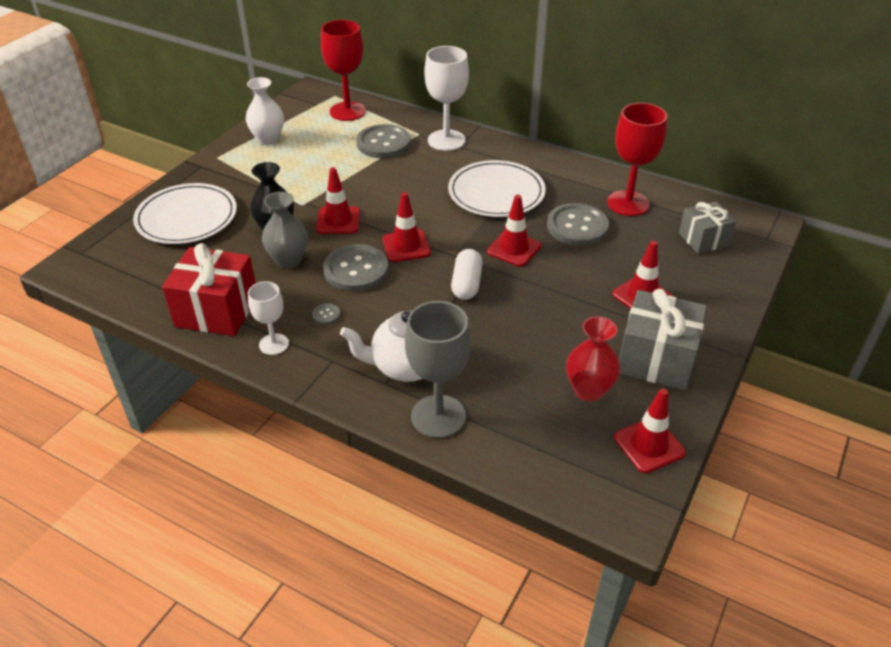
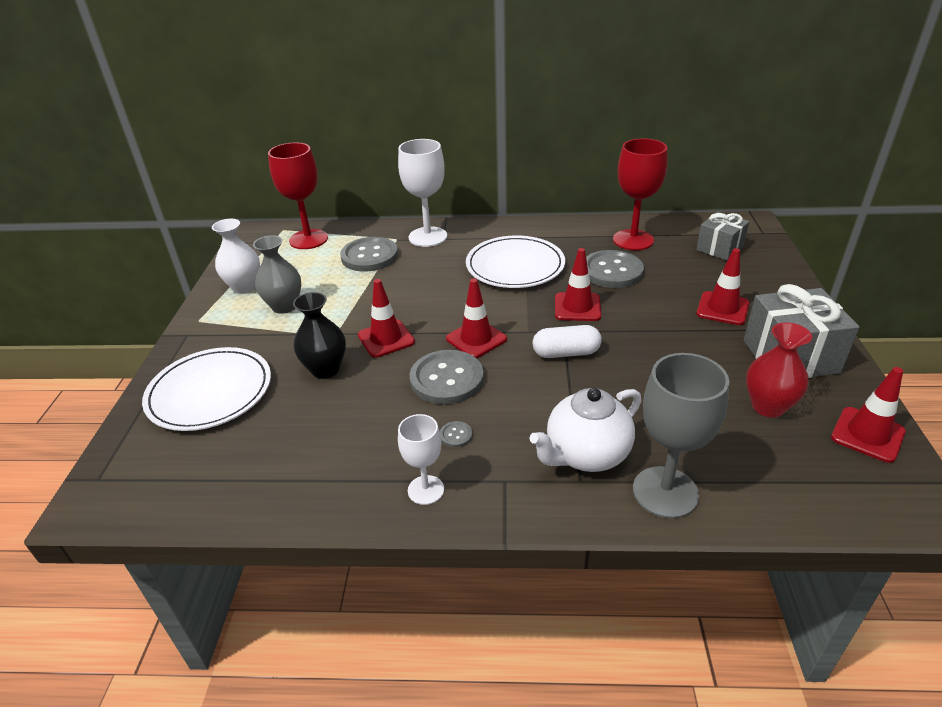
camera: 25 degrees left, 5 degrees down
red gift [162,243,256,336] -> none
grey vase [262,192,308,269] -> grey vase moved to [253,235,301,314]
white capsule [451,249,483,300] -> white capsule turned 75 degrees counterclockwise [533,325,602,358]

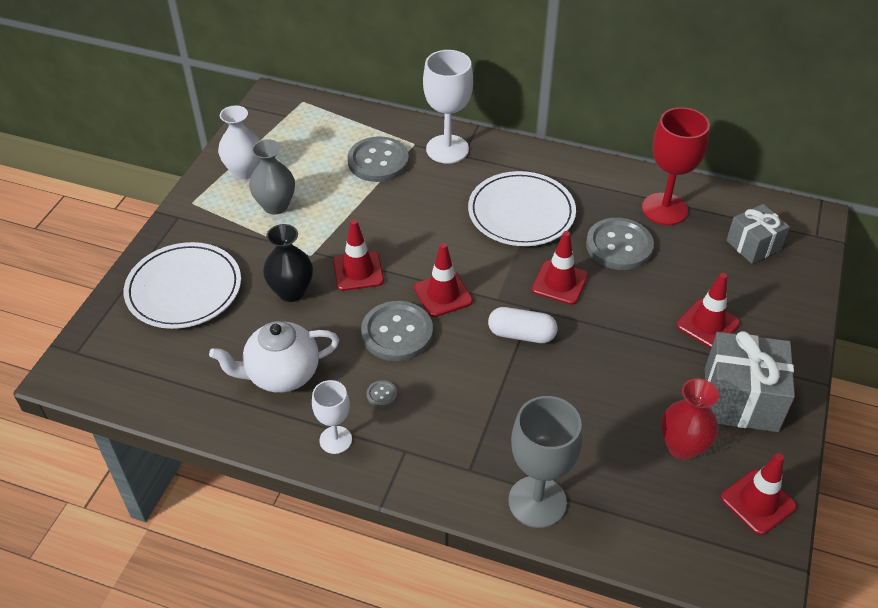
camera: 15 degrees right, 10 degrees up
red goblet [268,143,328,249] -> none
white teapot [530,388,641,472] -> white teapot moved to [209,321,339,393]

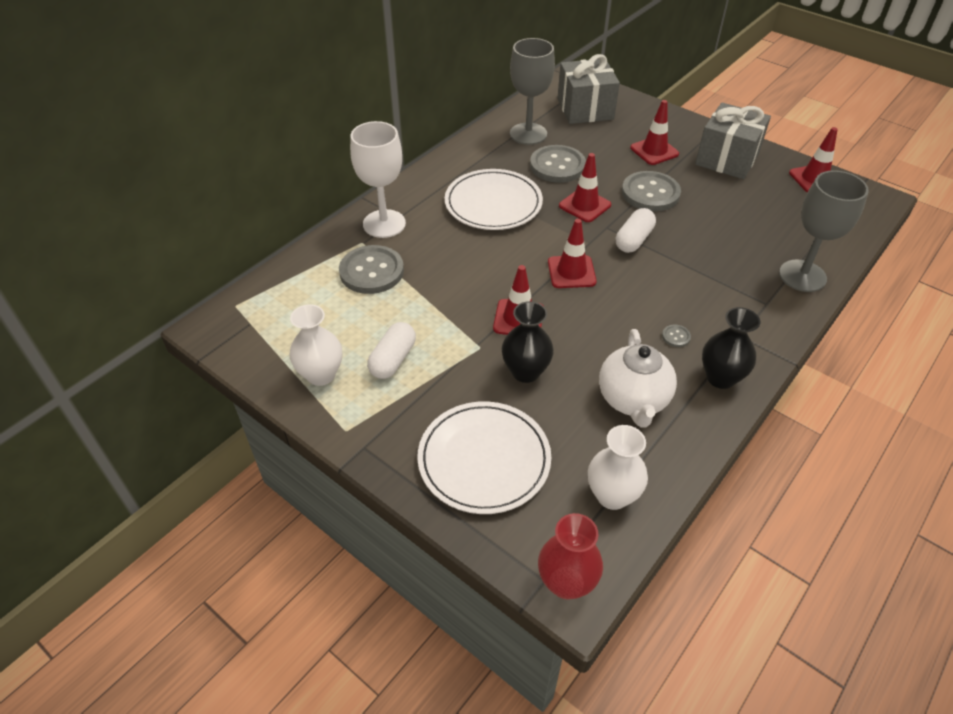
camera: 70 degrees left, 0 degrees up
grey vase [249,139,295,215] -> white capsule [367,322,416,379]
white goblet [312,380,352,454] -> black vase [702,307,760,389]
grey button [361,301,433,361] -> grey button moved to [622,171,681,211]
red goblet [642,107,710,225] -> grey goblet [510,38,555,145]
red vase [661,378,719,460] -> red vase moved to [538,513,603,600]
grey gift [726,204,790,264] -> grey gift [557,54,620,124], size x1.58
none -> white vase [588,425,648,510]

